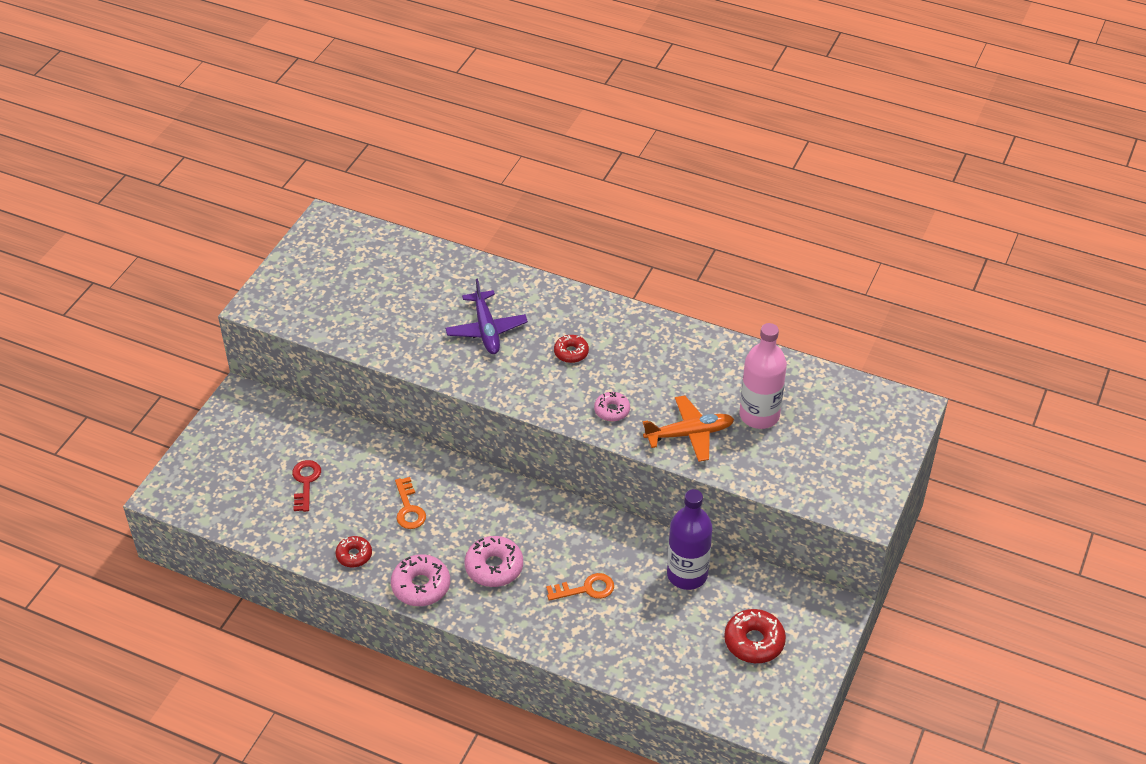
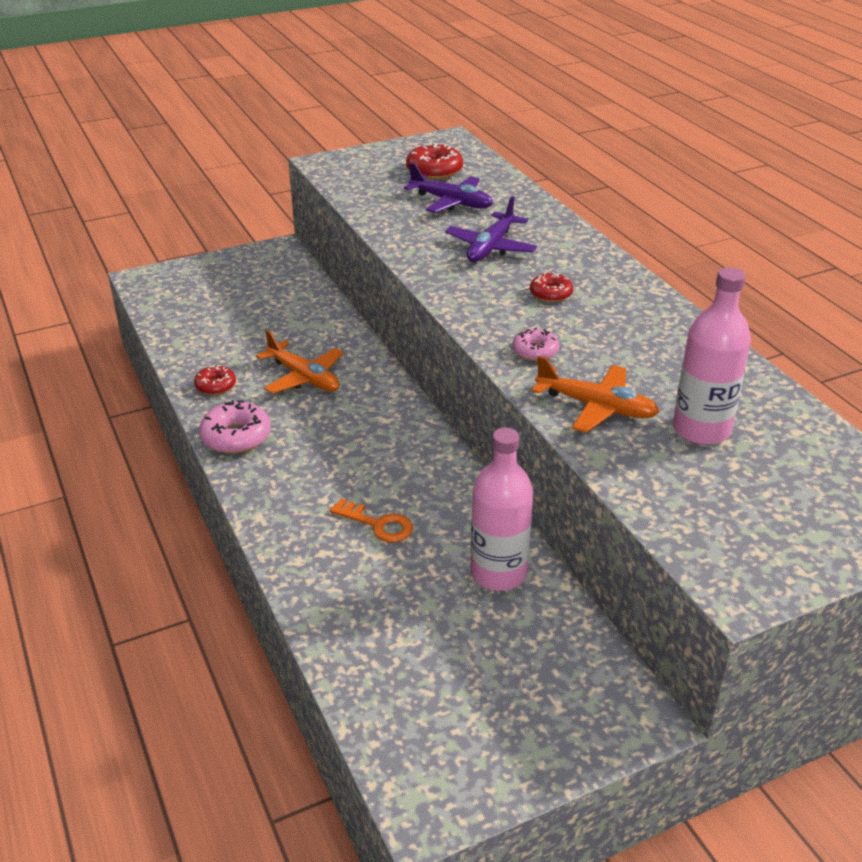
camera: 40 degrees right, 10 degrees down
red key [292,460,321,512] -> none
orange key [395,477,426,529] -> orange plane [256,330,344,394]
pink donut [465,536,523,587] -> none
purple bottle [667,489,713,590] -> pink bottle [470,428,533,591]
red donut [724,609,786,663] -> red donut moved to [406,143,463,180]
none -> purple plane [404,163,493,213]

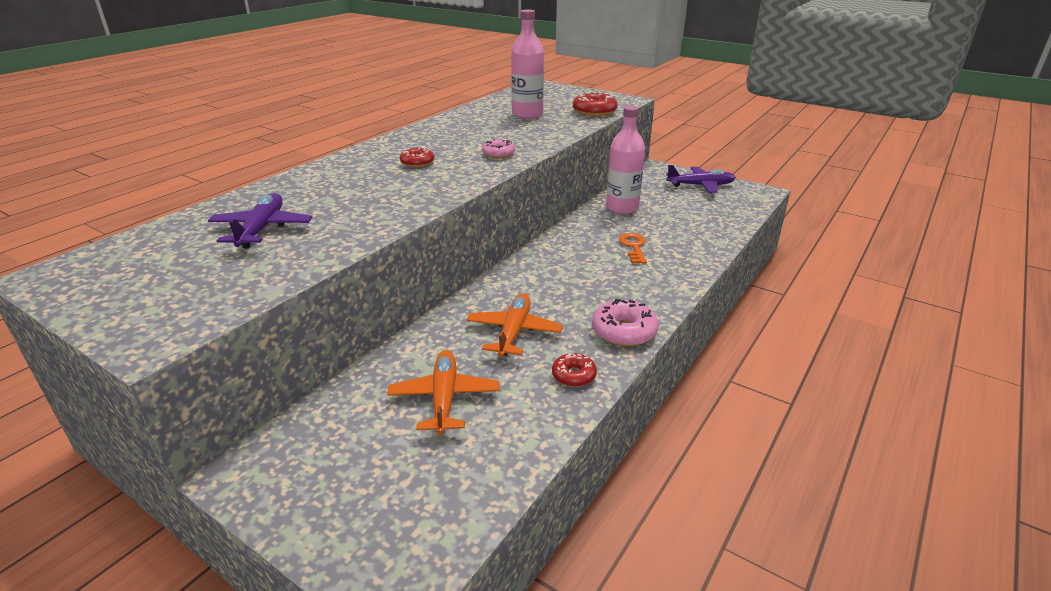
camera: 120 degrees left, 5 degrees down
red donut [406,143,463,180] -> red donut moved to [573,92,618,117]
purple plane [445,196,537,262] -> purple plane moved to [666,165,736,193]
orange plane [532,356,659,433] -> orange plane moved to [387,350,500,435]

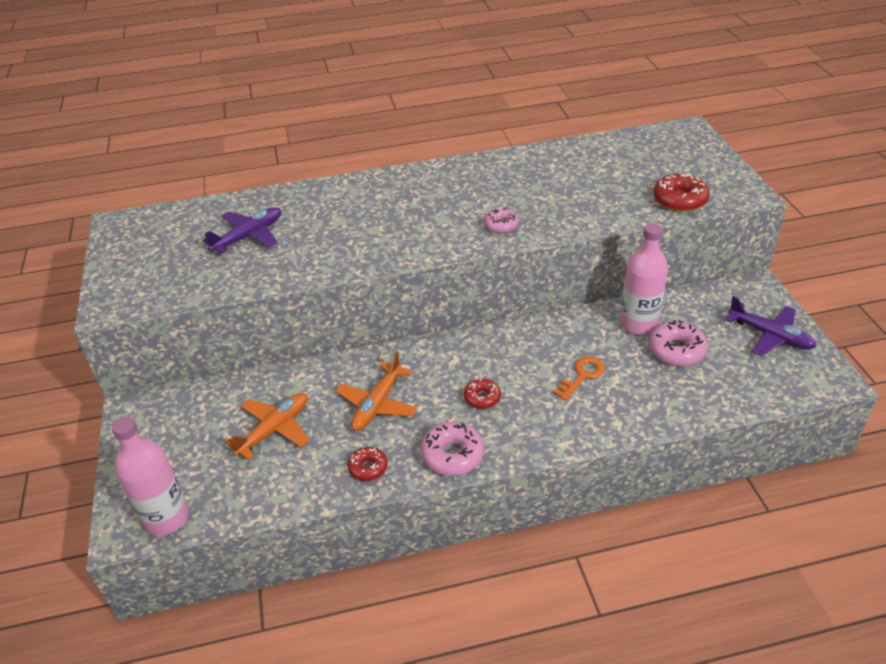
camera: 45 degrees right, 10 degrees up
red donut [400,147,434,167] -> red donut moved to [464,379,501,409]
orange plane [467,293,563,357] -> orange plane turned 150 degrees clockwise [336,352,418,431]
pink bottle [511,10,544,119] -> pink bottle moved to [112,417,189,536]
none -> pink donut [649,320,708,366]

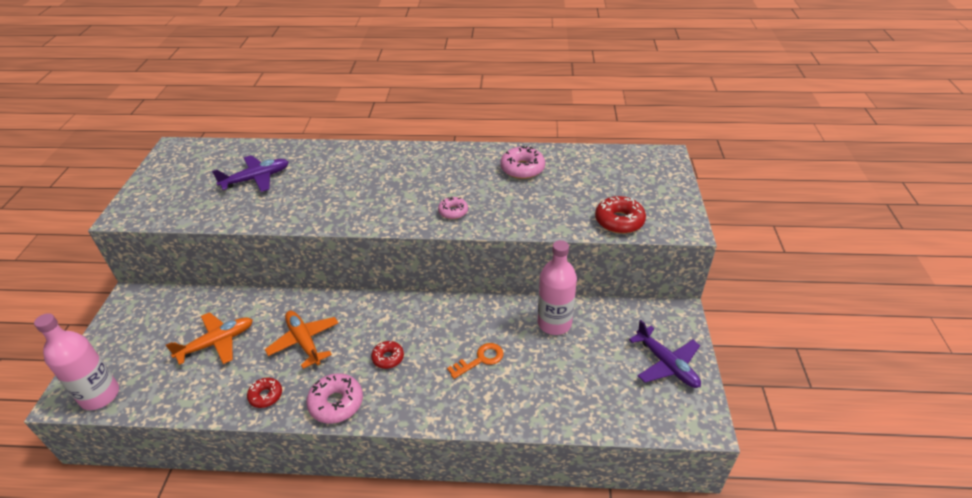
camera: 15 degrees right, 0 degrees up
orange plane [336,352,418,431] -> orange plane turned 105 degrees clockwise [265,311,338,369]
pink donut [649,320,708,366] -> pink donut moved to [500,146,545,179]

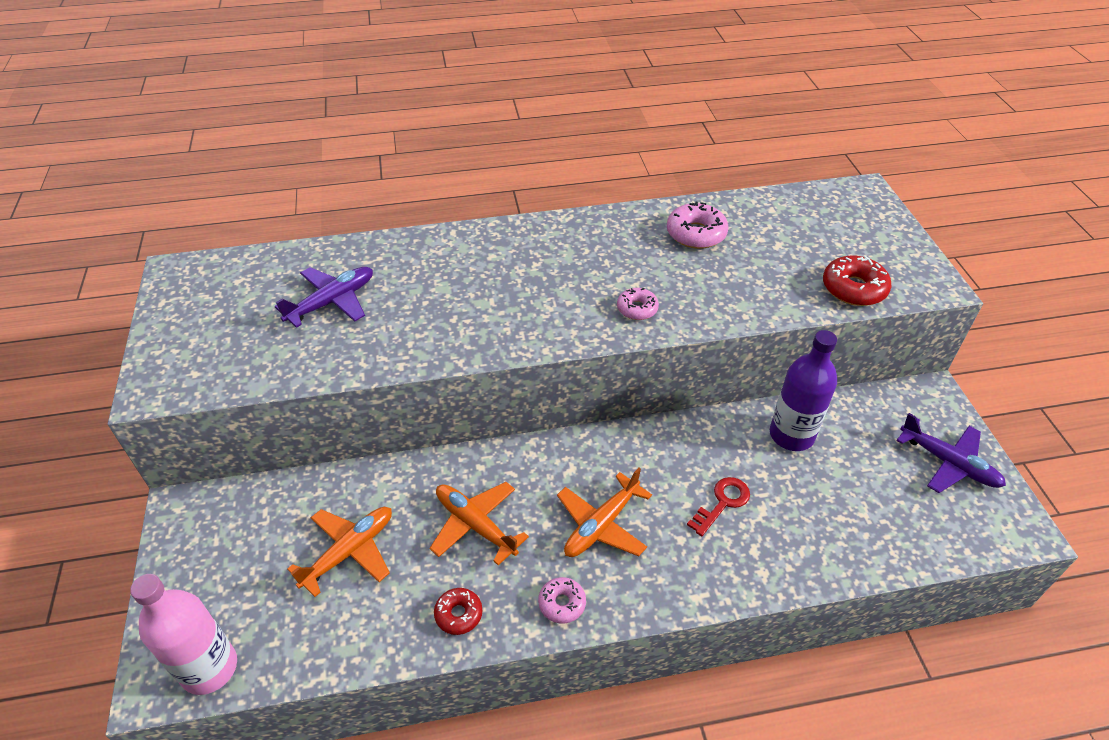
camera: 15 degrees left, 5 degrees up
pink donut [306,373,363,424] -> pink donut [538,577,586,624], size x0.62
red donut [371,341,404,369] -> orange plane [557,468,652,557]
orange key [447,343,503,379] -> red key [687,477,750,536]
pink bottle [538,240,577,335] -> purple bottle [770,330,837,451]

